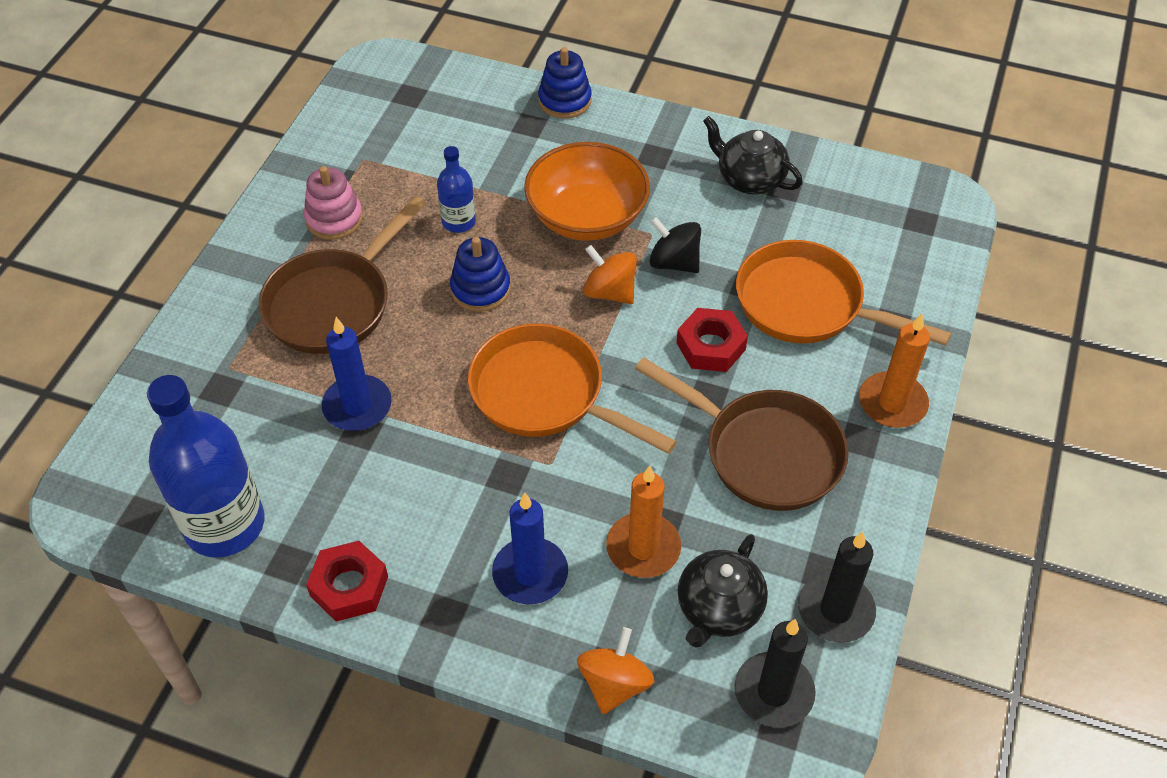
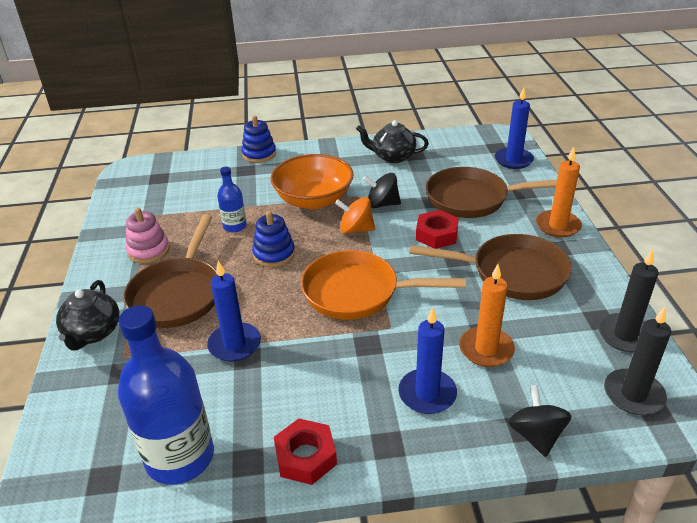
camera: 25 degrees left, 15 degrees down
orange spinning top [577,627,655,715] -> black spinning top [508,385,572,457]
black teapot [678,534,768,648] -> black teapot moved to [56,280,120,350]
orange pan [736,240,951,346] -> brown pan [426,167,557,218]
none -> blue candle [495,87,534,169]

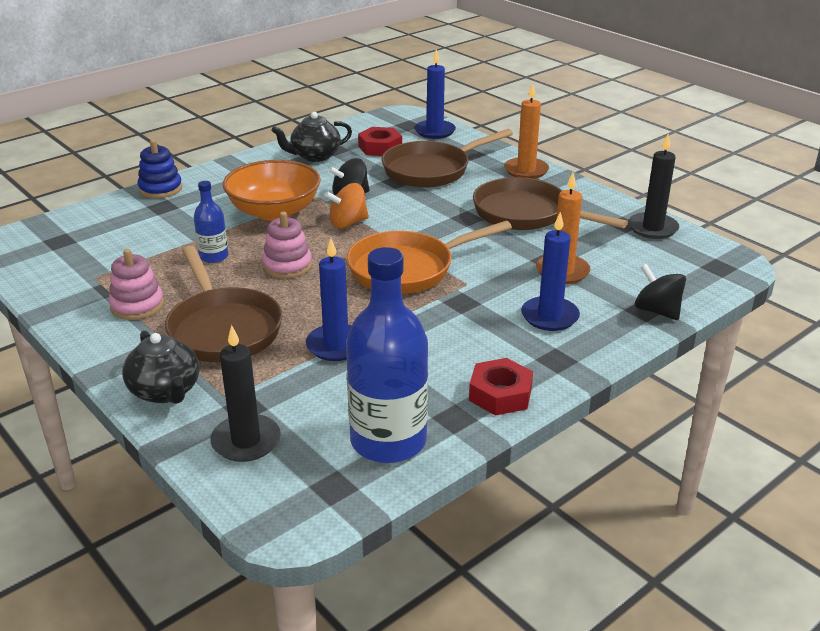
camera: 35 degrees left, 5 degrees down
blue stacking toy [252,211,295,267] -> pink stacking toy [262,212,312,279]
brown pan [409,234,572,300] -> brown pan turned 120 degrees counterclockwise [473,177,628,230]
red nut [416,210,459,249] -> red nut moved to [358,127,402,156]
black candle [604,307,671,415] -> black candle moved to [210,325,281,462]

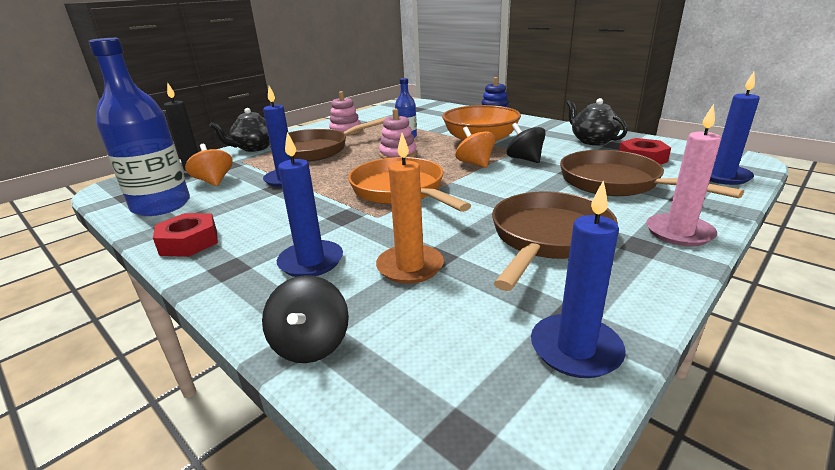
camera: 85 degrees right, 5 degrees down
orange candle [504,83,549,179] -> pink candle [646,104,721,246]
black candle [628,134,679,239] -> blue candle [531,180,626,378]
black spinning top [635,264,686,320] -> black spinning top turned 135 degrees clockwise [262,275,349,363]
none -> orange spinning top [185,144,233,186]

